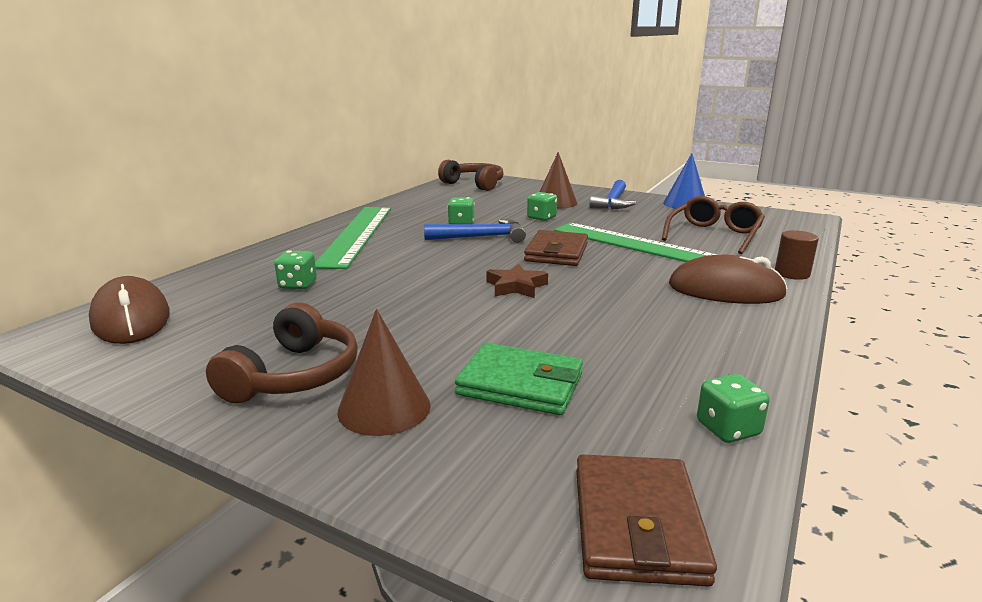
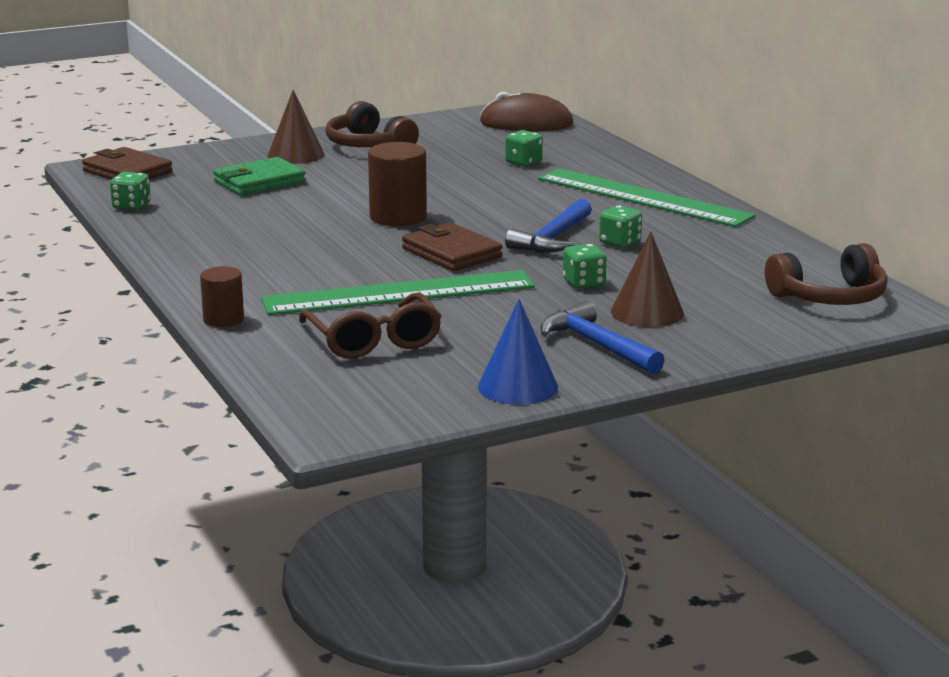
camera: 125 degrees right, 0 degrees up
brown star [487,263,548,298] -> brown cylinder [368,142,427,226]
brown mouse [669,255,788,304] -> none

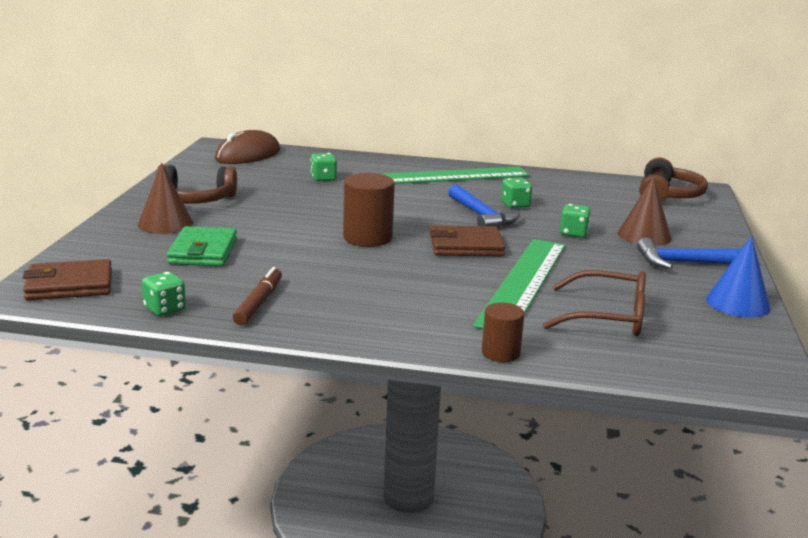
camera: 55 degrees left, 0 degrees up
none -> brown marker [233,267,282,325]

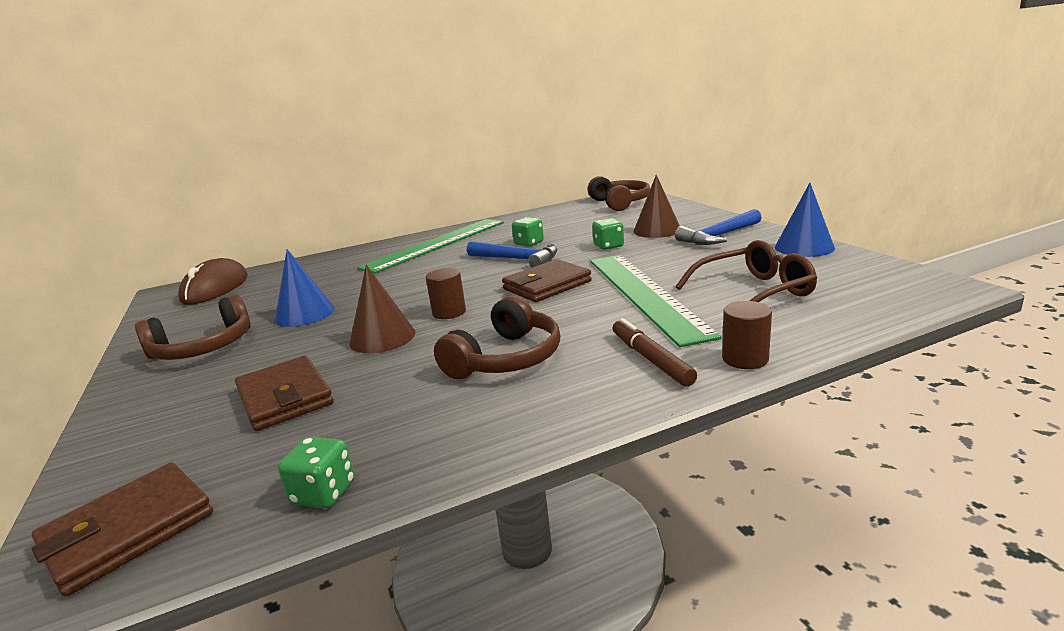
camera: 30 degrees left, 0 degrees up
brown cone [138,163,193,234] -> brown cone moved to [349,265,416,353]
green wallet [167,226,237,266] -> brown wallet [235,356,334,431]
brown marker [233,267,282,325] -> brown marker moved to [612,318,697,387]
green dice [310,153,337,181] -> none
brown cylinder [343,173,395,247] -> brown cylinder [426,268,466,319], size x0.61
none -> blue cone [275,249,335,327]
none -> brown headphones [434,296,561,379]

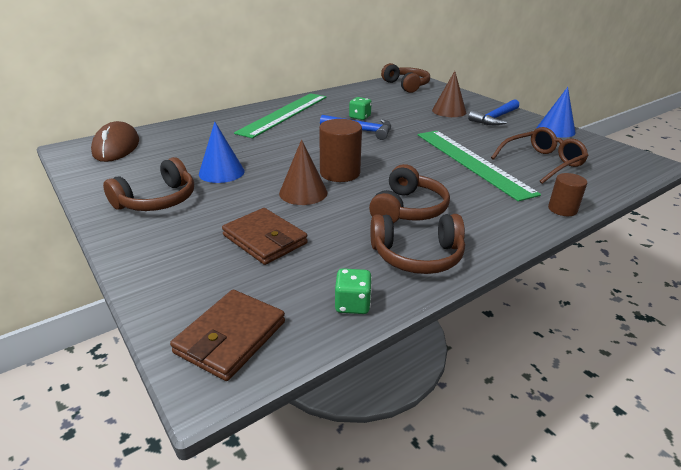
camera: 15 degrees left, 10 degrees up
brown cylinder [426,268,466,319] -> brown cylinder [319,119,362,182], size x1.64
brown wallet [502,259,592,302] -> none
green dice [592,218,624,250] -> none
brown marker [612,318,697,387] -> none
none -> brown headphones [370,214,465,274]

